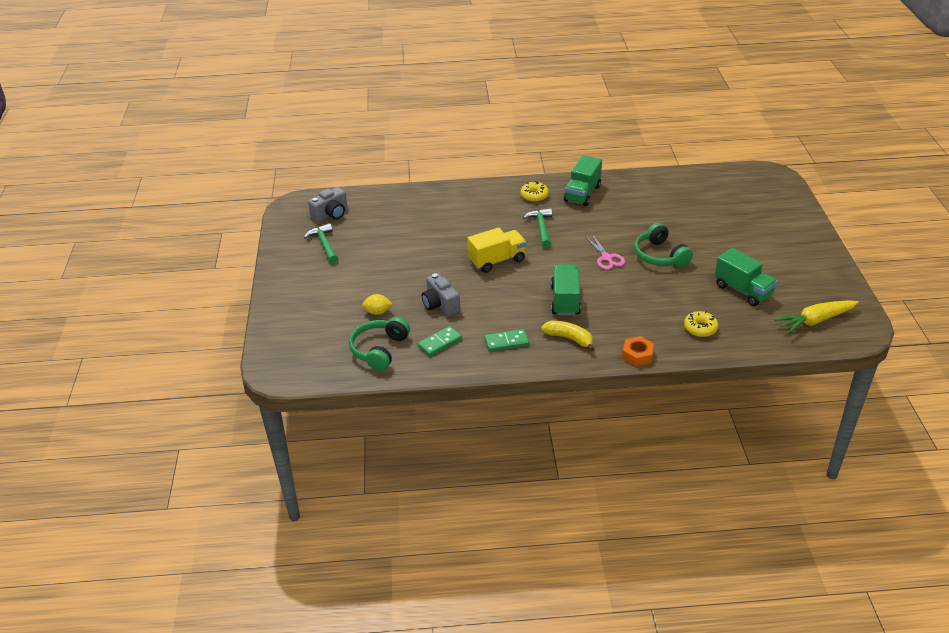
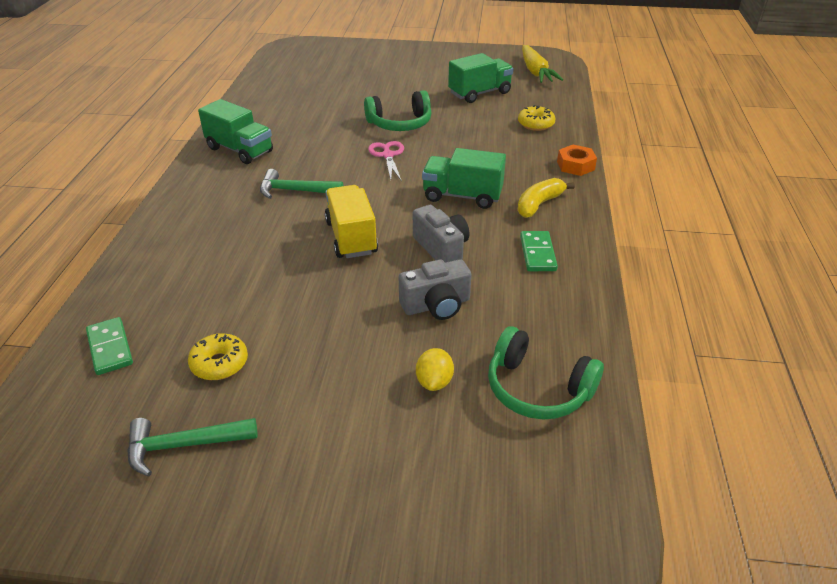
camera: 80 degrees left, 0 degrees up
grey camera [308,187,347,222] -> grey camera moved to [413,205,470,262]
green domino [418,326,462,356] -> green domino moved to [86,317,133,375]
yellow donut [520,181,549,202] -> yellow donut moved to [188,333,248,380]
pink scissors [585,234,625,270] -> pink scissors turned 90 degrees counterclockwise [368,141,404,181]

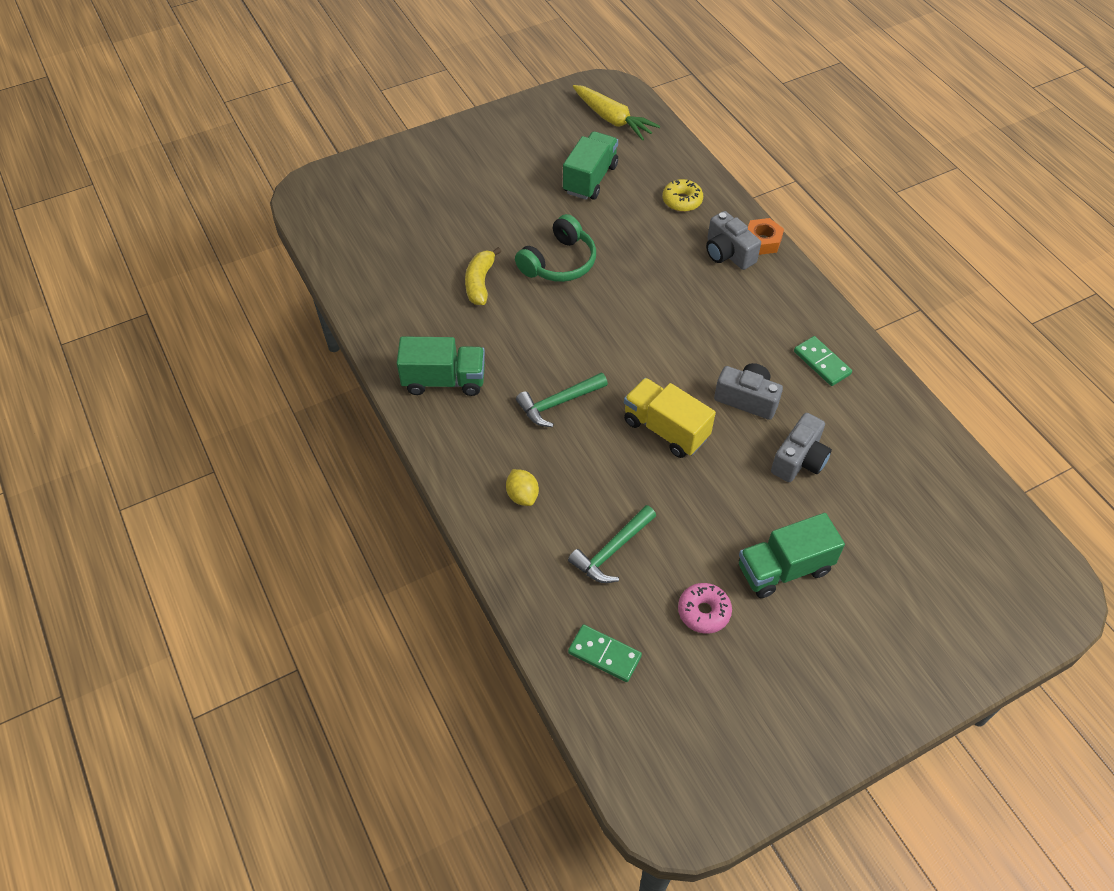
camera: 35 degrees left, 15 degrees up
green hammer [127,418,257,476] -> green hammer moved to [568,505,656,583]
yellow donut [188,333,248,380] -> pink donut [678,583,732,634]
pink scissors [368,141,404,181] -> none
yellow lemon [416,348,454,391] -> yellow lemon moved to [506,469,539,506]
green truck [422,148,506,209] -> green truck moved to [739,513,845,598]
green headphones [488,326,604,420] -> none
yellow banana [517,178,575,218] -> yellow banana moved to [465,247,501,305]
none -> grey camera [706,211,761,270]

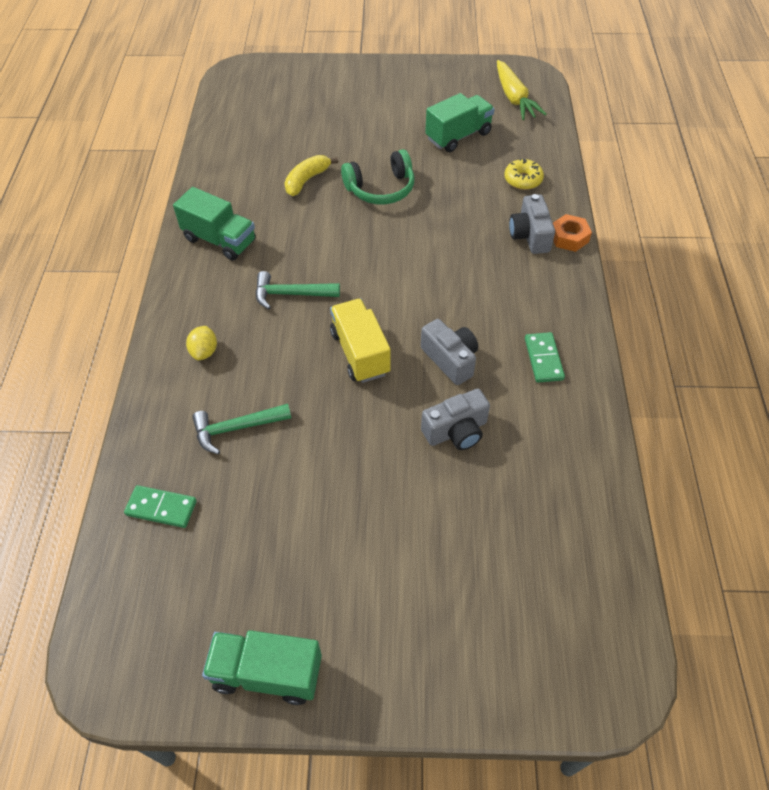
camera: 30 degrees right, 0 degrees up
green domino [568,624,642,682] -> green domino turned 45 degrees counterclockwise [124,485,197,528]
pink donut [678,583,732,634] -> none
green truck [739,513,845,598] -> green truck moved to [202,630,322,705]

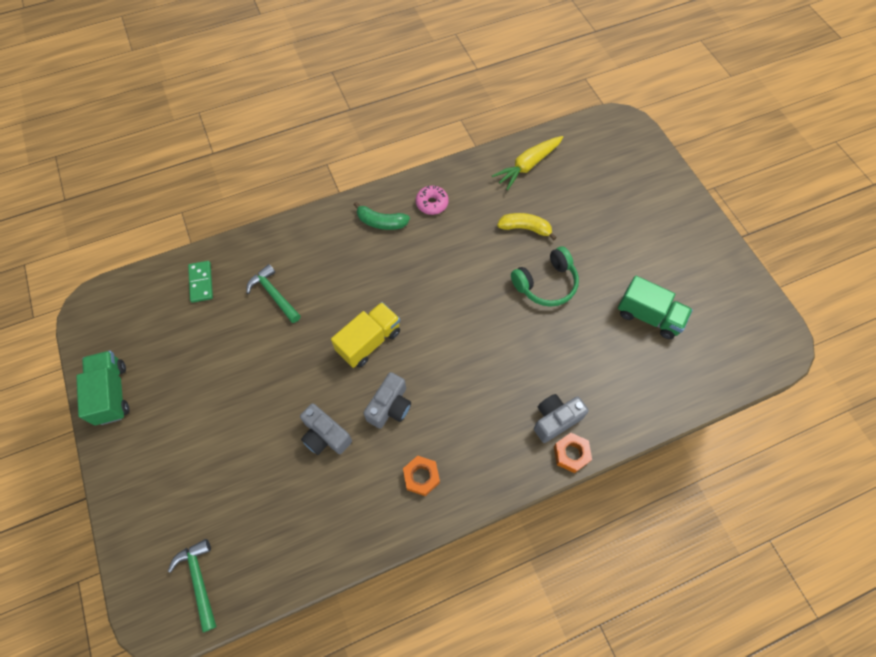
camera: 65 degrees right, 10 degrees up
green truck [173,187,256,261] -> pink donut [416,186,449,215]
yellow lemon [186,326,217,360] -> none
green hammer [256,271,340,309] -> green hammer moved to [168,539,216,632]
green headphones [341,149,414,205] -> green headphones turned 75 degrees counterclockwise [511,247,579,307]
yellow carrot [497,60,547,120] -> yellow carrot moved to [492,136,563,190]
yellow donut [504,158,544,190] -> none
green domino [525,332,565,383] -> orange nut [403,455,440,496]
none -> green banana [353,202,410,230]

